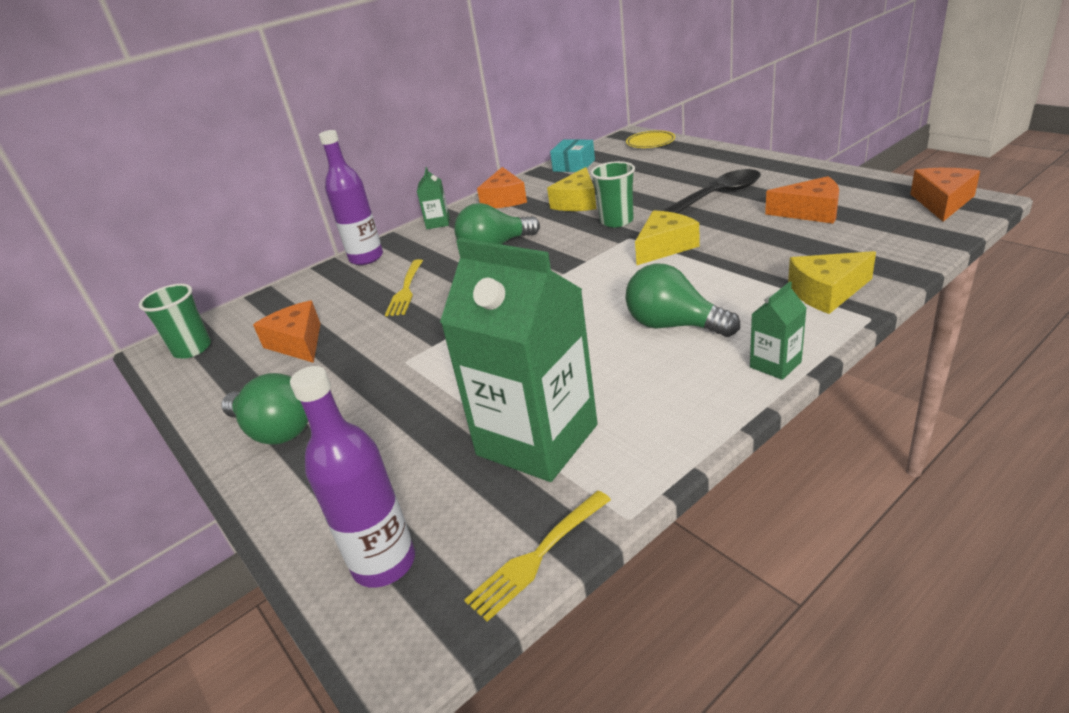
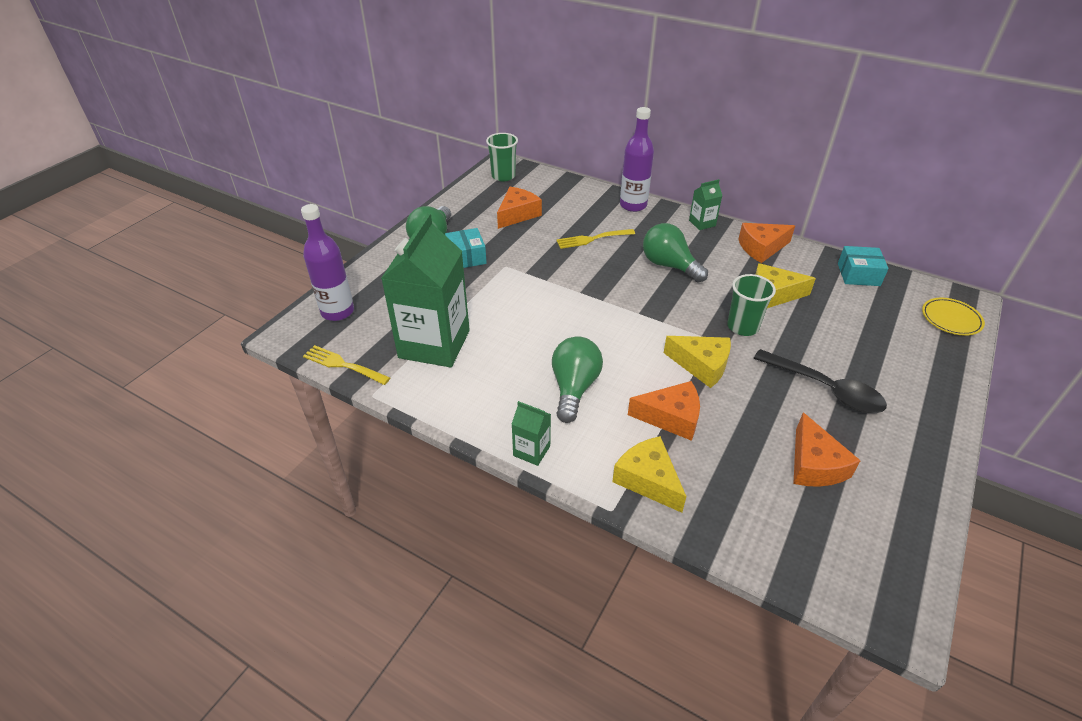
camera: 65 degrees right, 10 degrees up
orange cheese [910,168,980,222] -> orange cheese moved to [628,381,700,441]
none -> turquoise box [445,228,487,268]

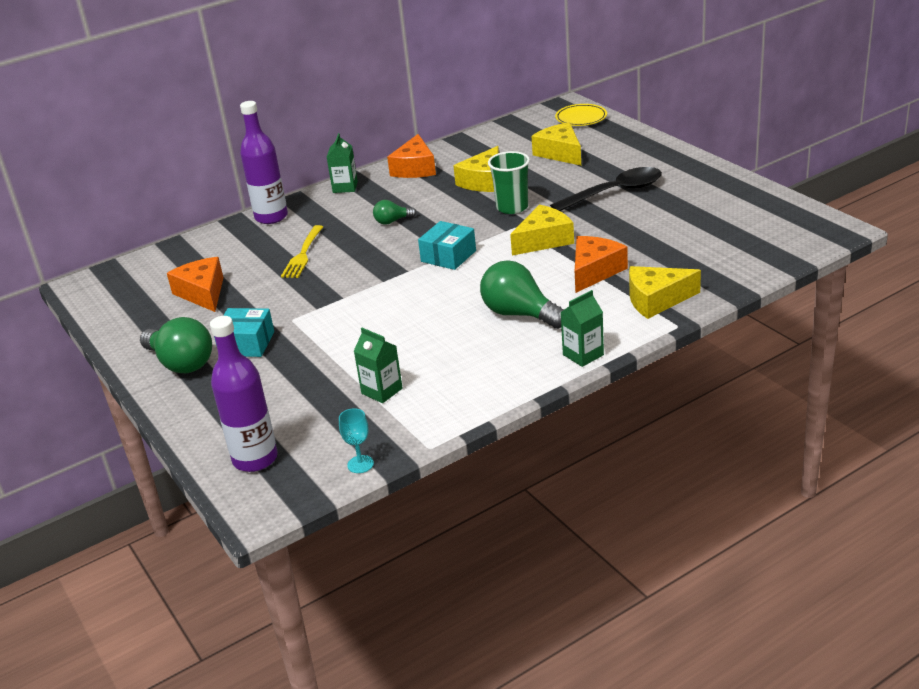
camera: 60 degrees left, 10 degrees down
yellow fork [303,345,390,385] -> turquoise goblet [339,408,374,473]
green carton [381,213,470,368] -> green carton [354,328,403,403], size x0.43
green cup [486,133,518,181] -> none
green light bulb [643,223,708,282] -> green light bulb [373,200,416,225], size x0.52
orange cheese [793,412,861,487] -> none
turquoise box [838,246,889,286] -> turquoise box moved to [418,221,476,270]
none -> yellow cheese [531,123,581,166]

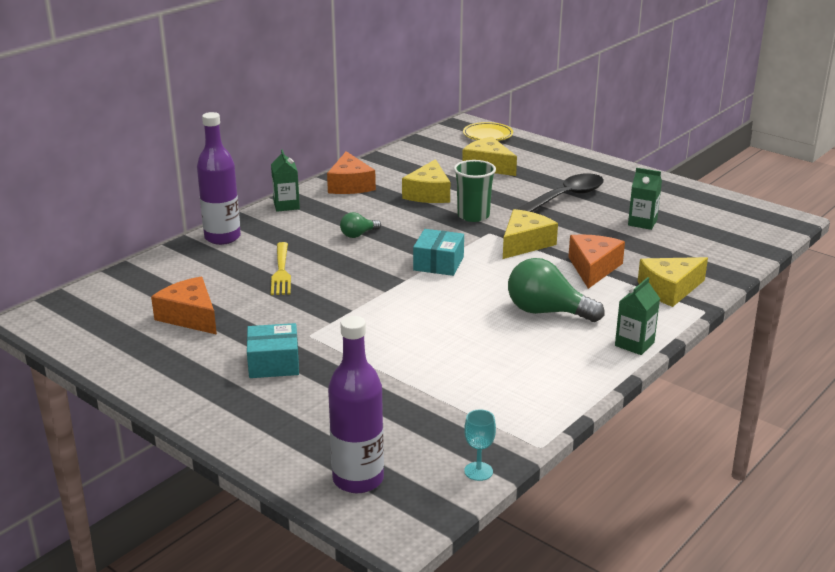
camera: 20 degrees left, 5 degrees down
green light bulb [140,317,212,373] -> none
green carton [354,328,403,403] -> green carton moved to [628,168,662,230]

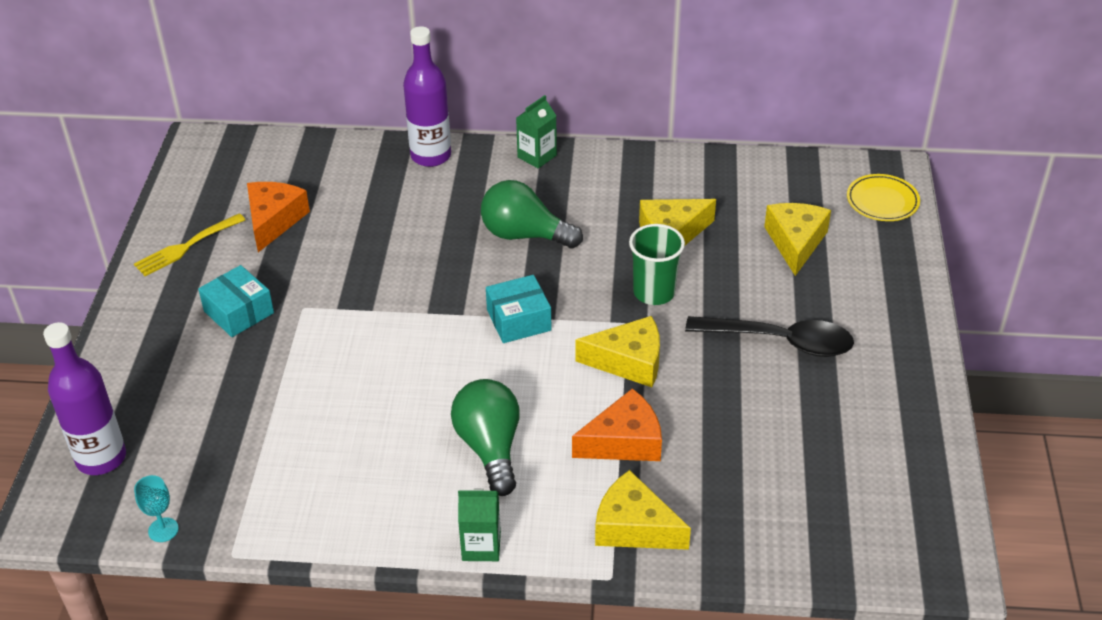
camera: 55 degrees right, 15 degrees up
yellow fork [271,242,291,295] -> yellow fork moved to [134,213,245,276]
orange cheese [327,151,376,194] -> none
green light bulb [340,212,381,238] -> green light bulb [481,180,583,248], size x1.91
green carton [628,168,662,230] -> none

